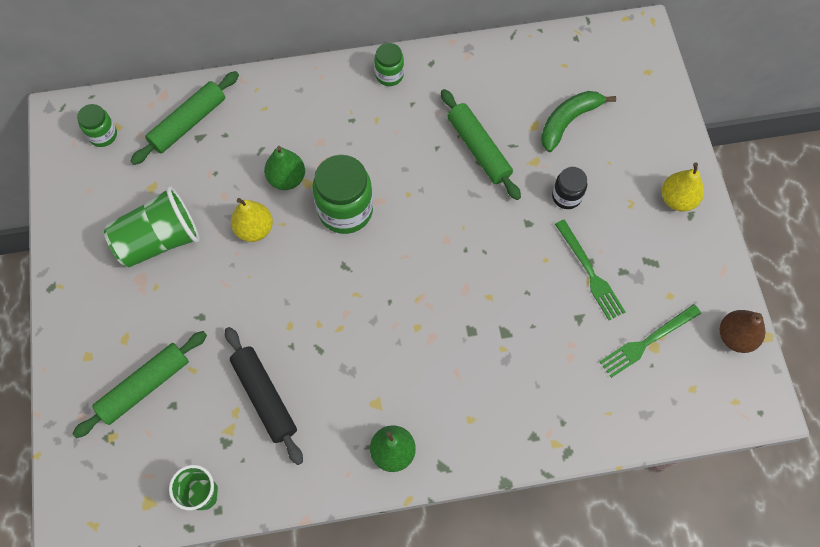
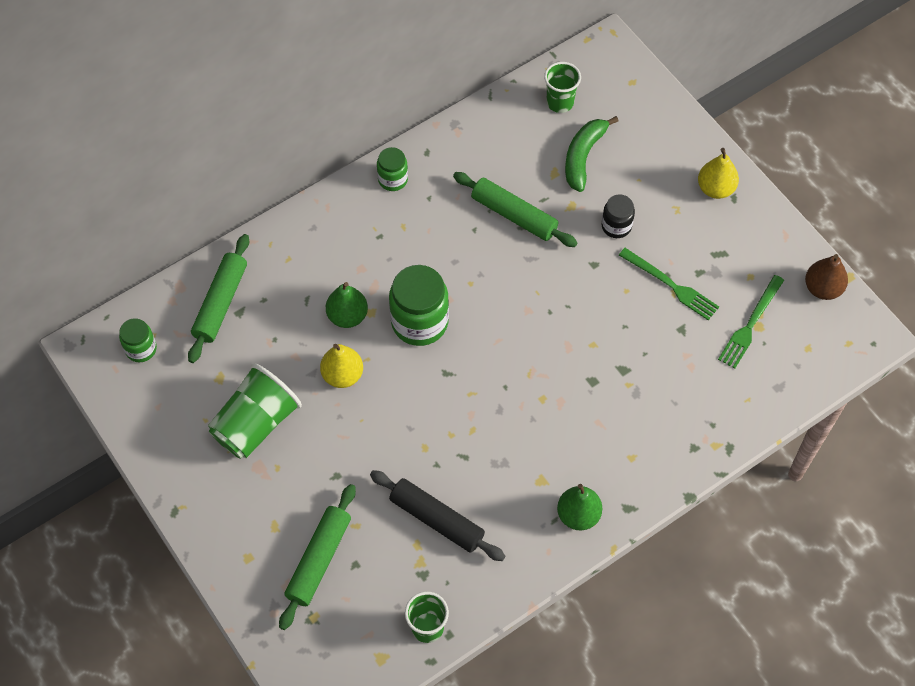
camera: 25 degrees left, 5 degrees down
none -> green cup [544,62,581,113]

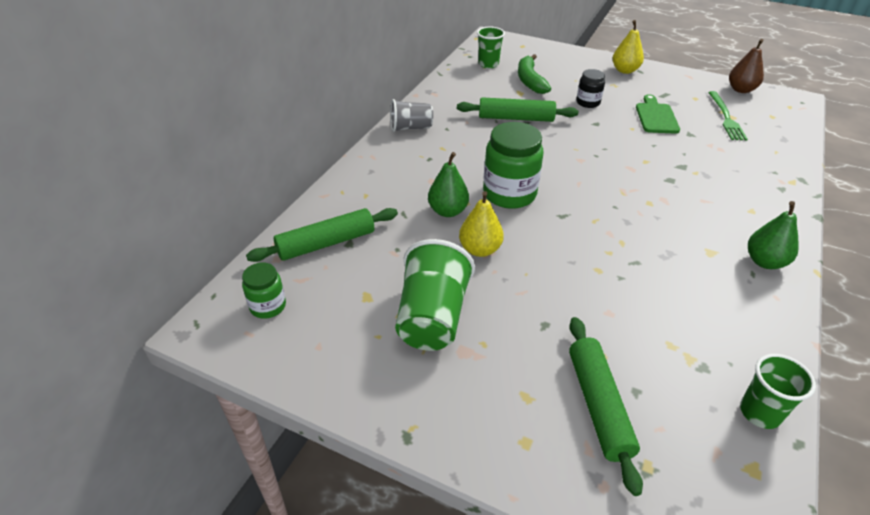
camera: 30 degrees left, 20 degrees down
green rolling pin [188,234,249,363] -> green rolling pin turned 75 degrees clockwise [246,208,398,262]
black rolling pin [370,470,505,561] -> none
green jar [377,147,408,191] -> grey cup [390,99,433,132]
green fork [619,248,719,320] -> green cutting board [636,94,680,134]

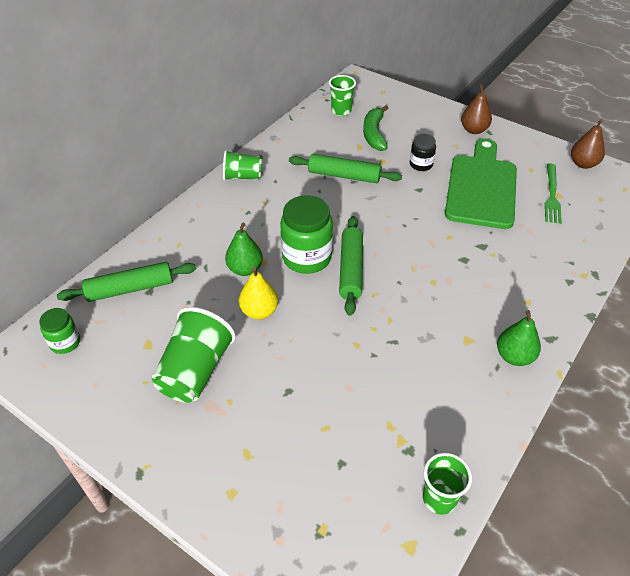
camera: 10 degrees right, 5 degrees up
grey cup [390,99,433,132] -> green cup [223,150,262,180]
green rolling pin [569,317,643,496] -> green rolling pin moved to [339,216,363,316]
yellow pear [613,20,644,74] -> brown pear [461,84,492,134]
green cutting board [636,94,680,134] -> green cutting board [445,139,517,229], size x1.93

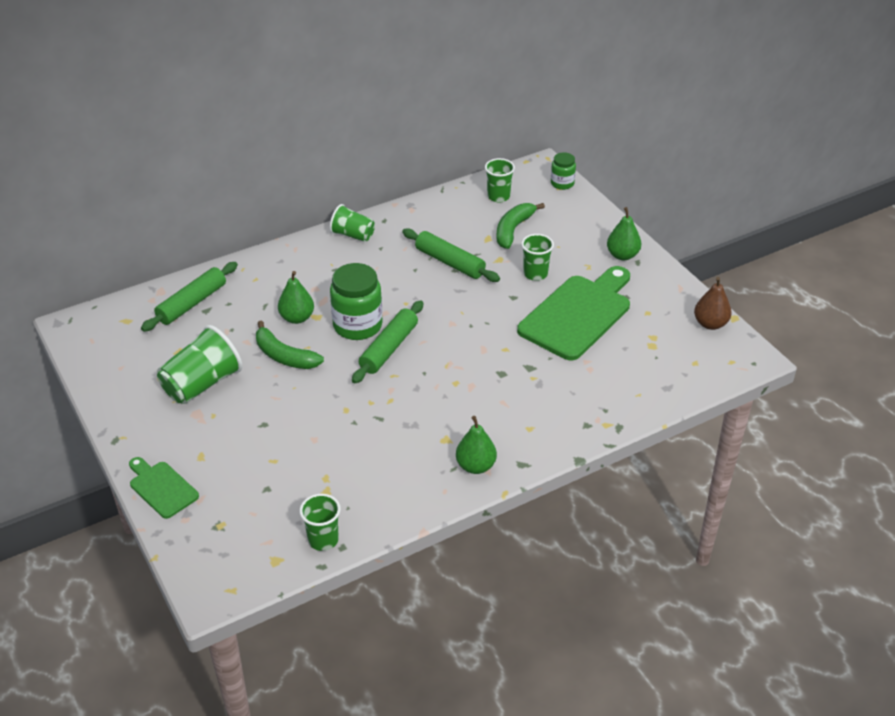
camera: 25 degrees right, 5 degrees down
green jar [39,308,80,354] -> green jar moved to [551,152,576,190]
green rolling pin [57,262,196,302] -> green rolling pin turned 60 degrees counterclockwise [141,262,238,332]
yellow pear [239,267,278,319] -> green banana [256,320,324,369]
black jar [410,134,436,171] -> green cup [521,234,554,281]
brown pear [461,84,492,134] -> green pear [607,207,641,260]
green fork [545,163,562,224] -> none
none -> green cutting board [129,457,199,519]

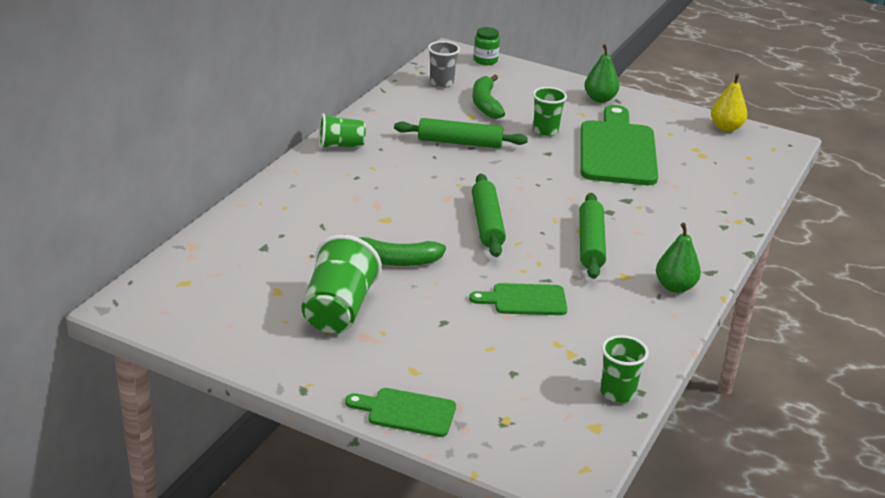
camera: 35 degrees left, 10 degrees down
green rolling pin [141,262,238,332] -> green rolling pin moved to [579,193,606,279]
green pear [278,271,314,324] -> none
green jar [330,263,383,340] -> none
green cup [485,158,515,203] -> grey cup [428,41,460,88]
brown pear [694,277,732,330] -> yellow pear [711,73,747,132]
none -> green cutting board [469,283,567,315]

